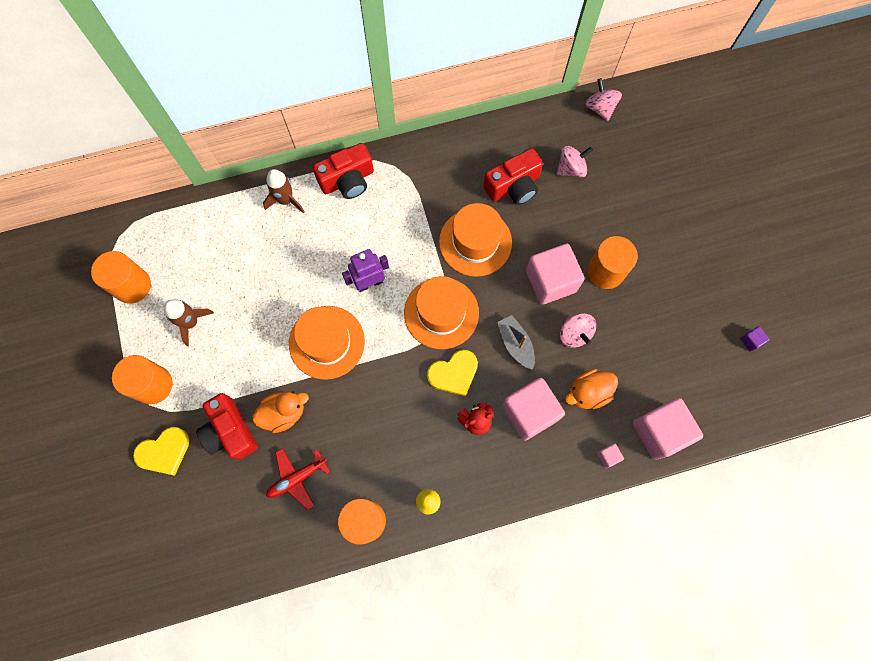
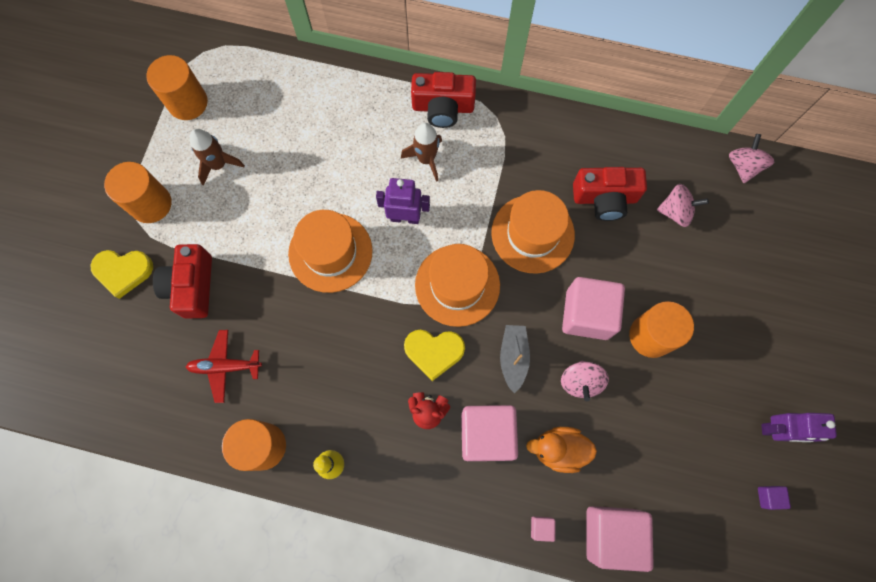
camera: 30 degrees right, 0 degrees up
orange duck [252,392,309,433] -> none
brown rocket [263,169,305,213] -> brown rocket moved to [401,123,442,182]
none -> purple robot [761,413,837,442]

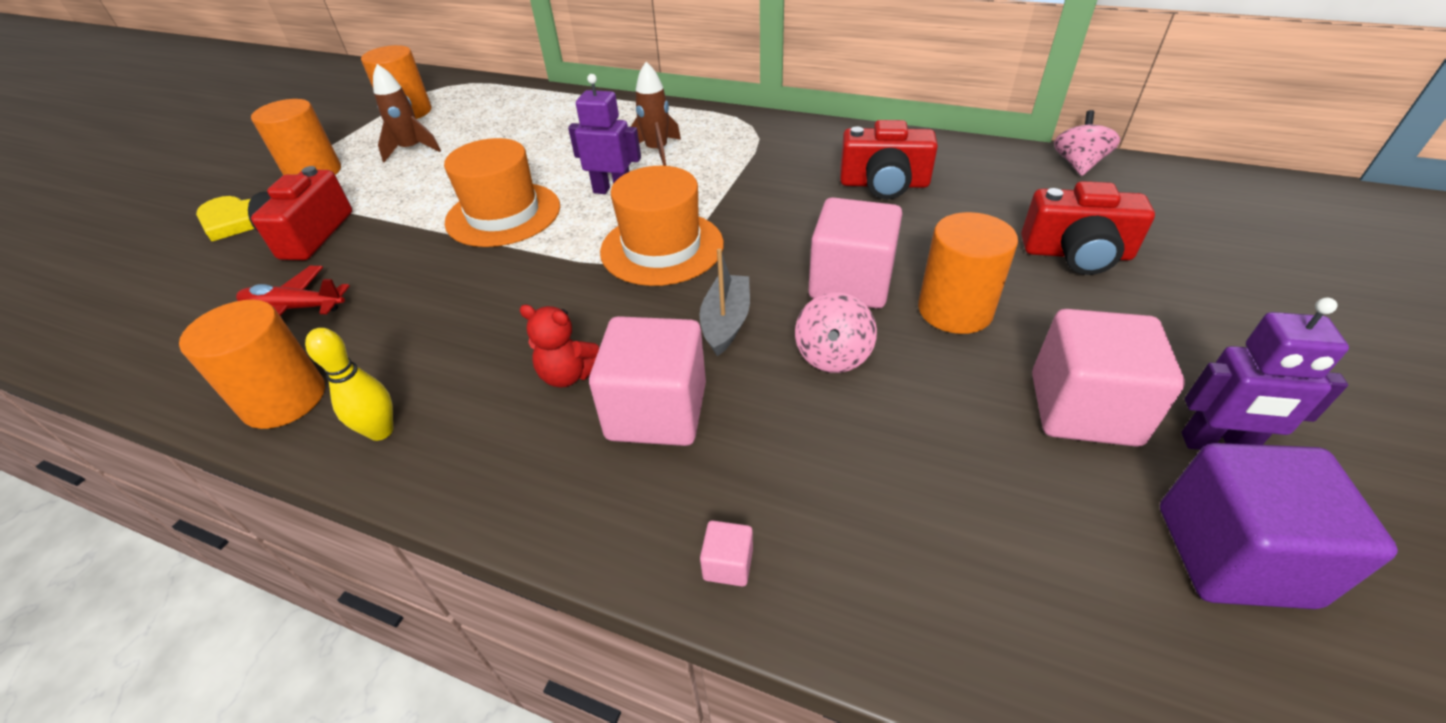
camera: 10 degrees right, 30 degrees down
yellow heart [404,330,465,381] -> none
red camera [411,72,476,128] -> red camera moved to [1021,181,1155,275]
orange hat [491,190,575,274] -> none
orange duck [526,427,597,473] -> none
pink cube [586,506,654,572] -> pink cube moved to [1032,309,1185,447]
pink spinning top [657,184,709,227] -> none
purple cube [758,486,791,510] -> purple cube [1160,443,1398,609], size x2.46

